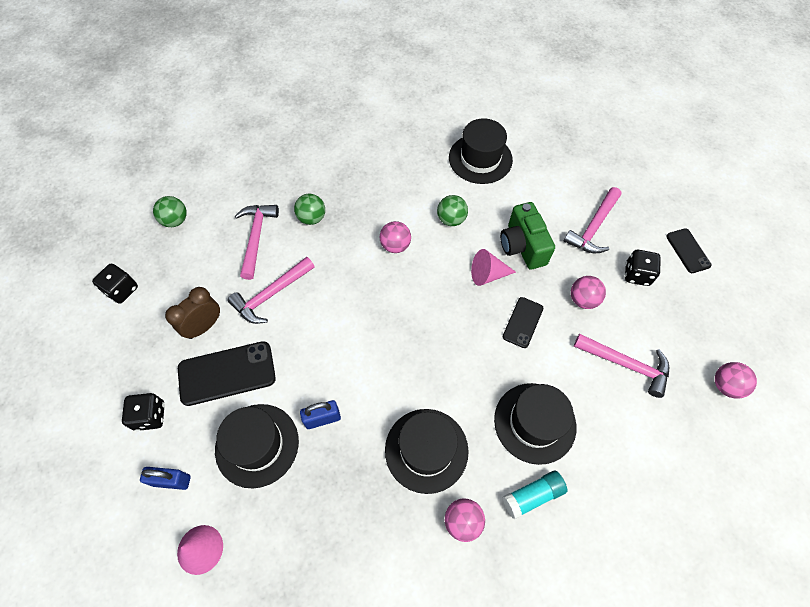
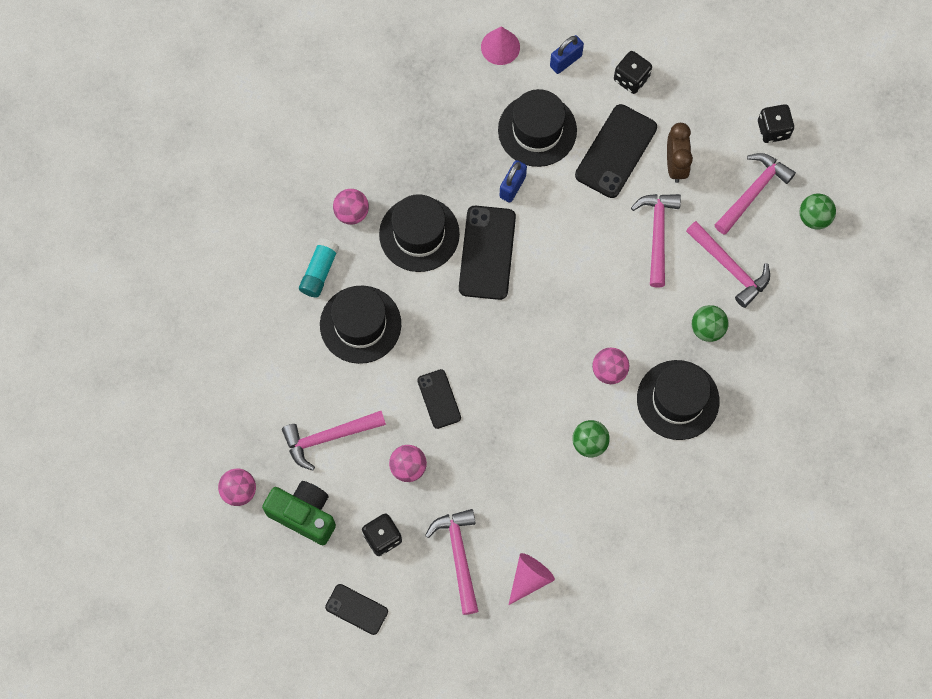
camera: 135 degrees right, 10 degrees up
black hat [449,118,513,184] -> black hat moved to [637,360,720,440]
pink cone [471,249,516,286] -> pink cone moved to [509,553,555,605]
green camera [500,202,555,270] -> green camera moved to [262,481,336,545]
none -> black phone [459,206,516,300]
none -> pink hammer [715,153,796,235]

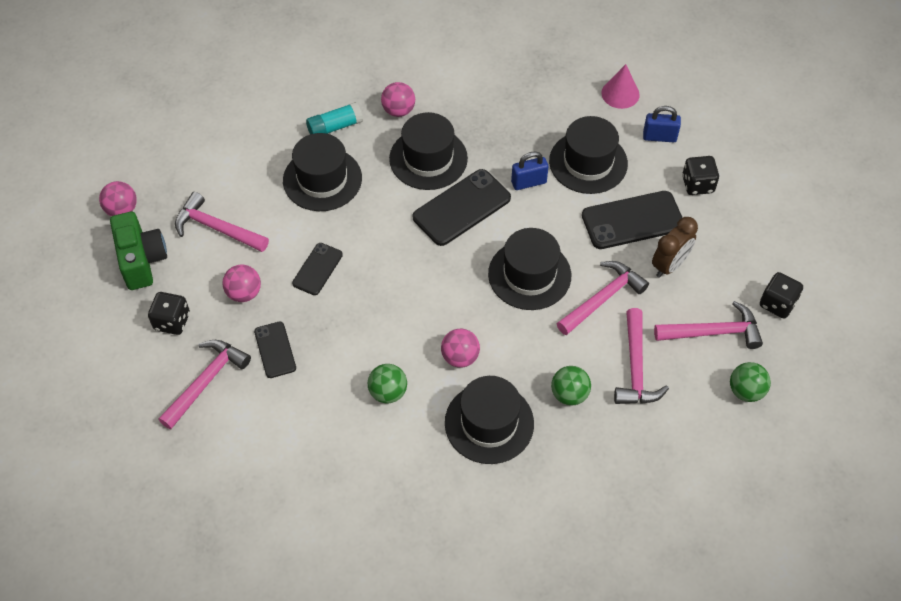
camera: 45 degrees right, 15 degrees down
black phone [325,584,388,635] -> black phone moved to [254,322,296,378]
pink cone [509,553,555,605] -> none
none -> black hat [488,228,571,310]

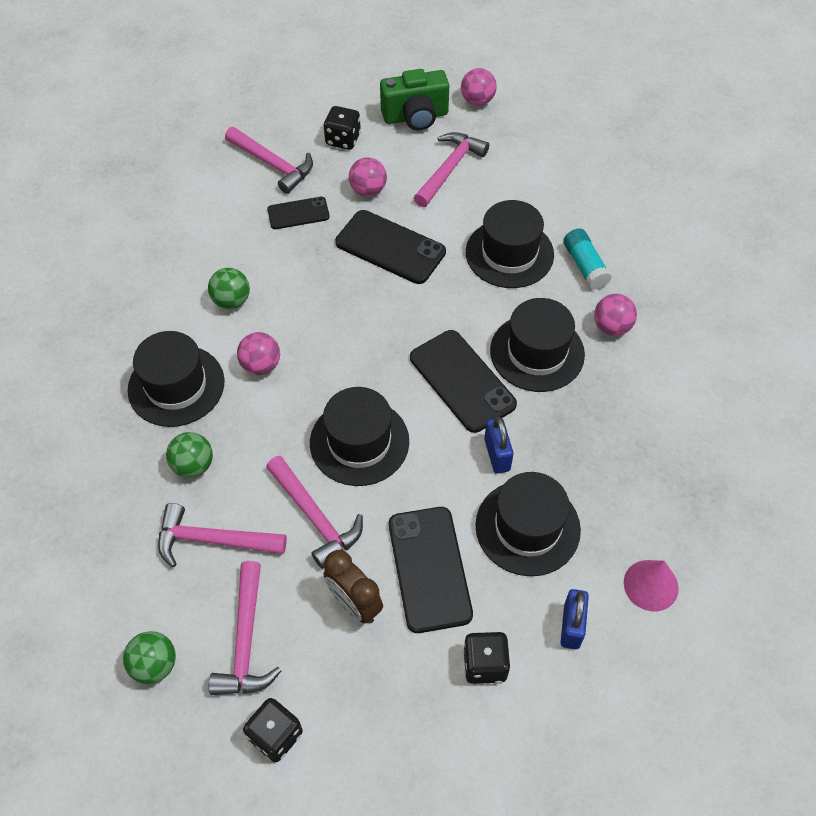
camera: 95 degrees right, 0 degrees up
black phone [292,243,343,295] -> black phone [335,210,446,284], size x1.72

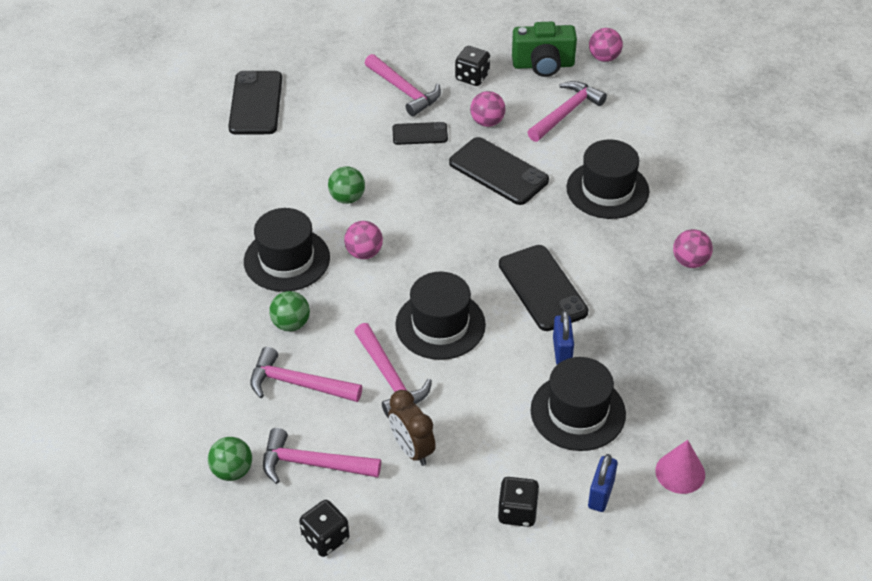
camera: 10 degrees right, 10 degrees down
pink hammer [209,561,281,695] -> pink hammer turned 90 degrees clockwise [263,428,381,484]
black phone [389,507,473,633] -> black phone moved to [228,71,282,135]
black hat [490,298,585,392] -> none
turquoise glue stick [563,228,612,290] -> none

